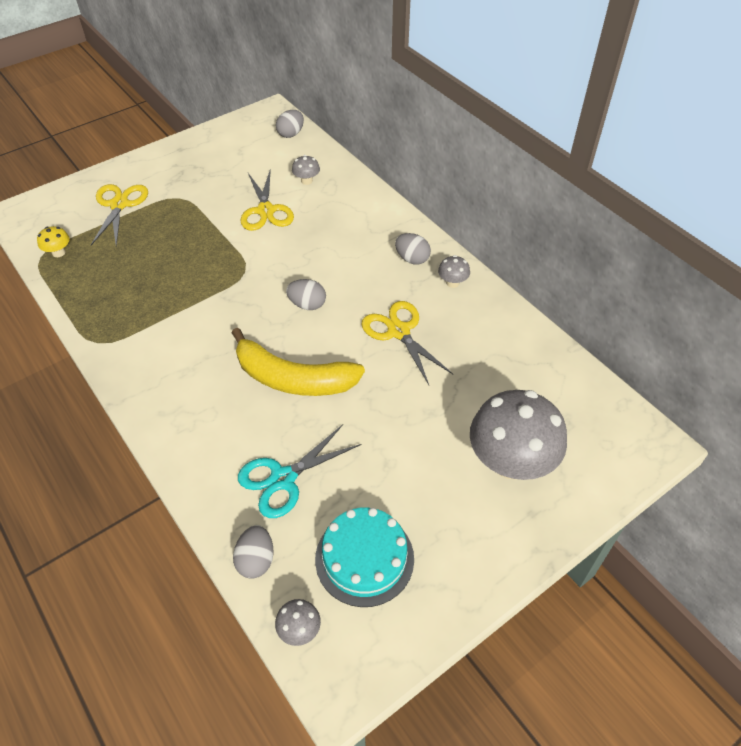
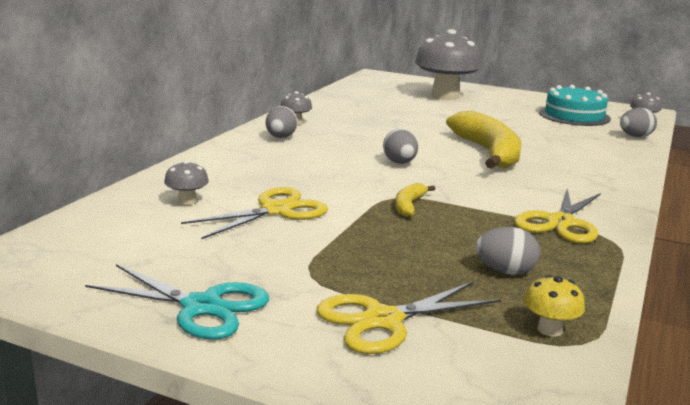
camera: 120 degrees left, 30 degrees down
turquoise scissors [238,424,362,518] -> turquoise scissors moved to [85,264,269,340]
grey egg [276,110,304,138] -> grey egg moved to [476,227,540,275]
yellow scissors [361,301,453,385] -> yellow scissors moved to [514,189,601,244]
none -> yellow banana [395,183,435,217]

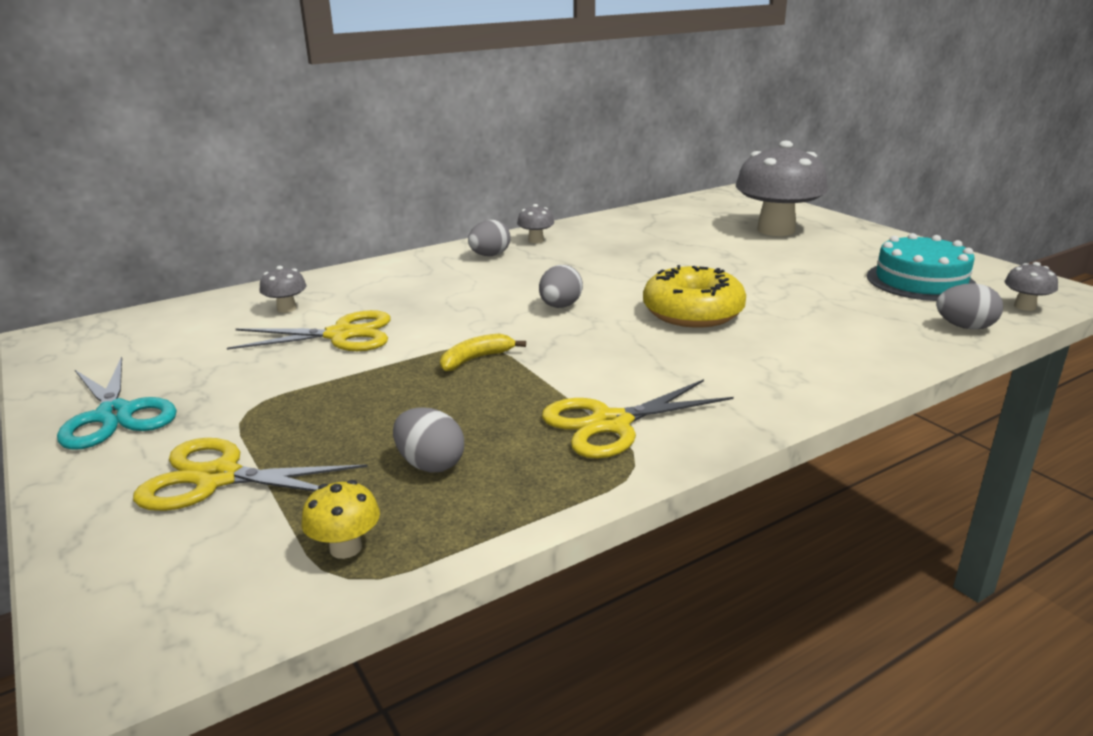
camera: 35 degrees right, 5 degrees up
yellow banana [446,111,522,169] -> yellow donut [643,265,746,327]

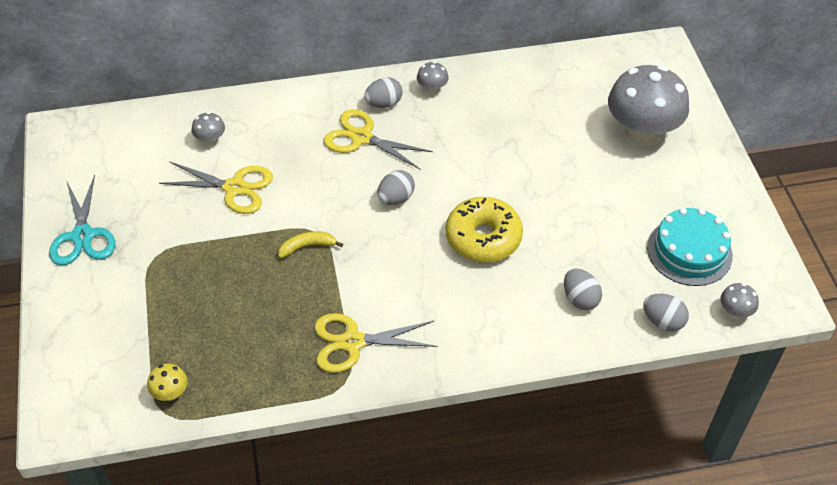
camera: 20 degrees right, 25 degrees up
yellow scissors [133,438,368,511] -> yellow scissors moved to [324,109,433,169]
grey egg [393,407,464,473] -> grey egg moved to [564,268,602,310]

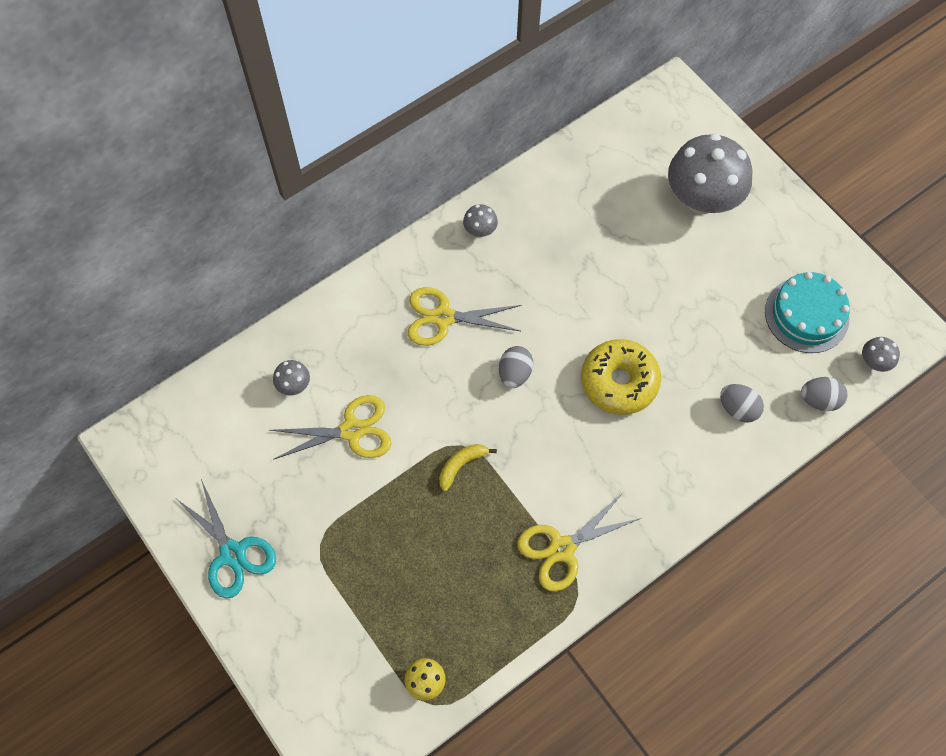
camera: 25 degrees left, 15 degrees up
grey egg [364,77,402,108] -> none

